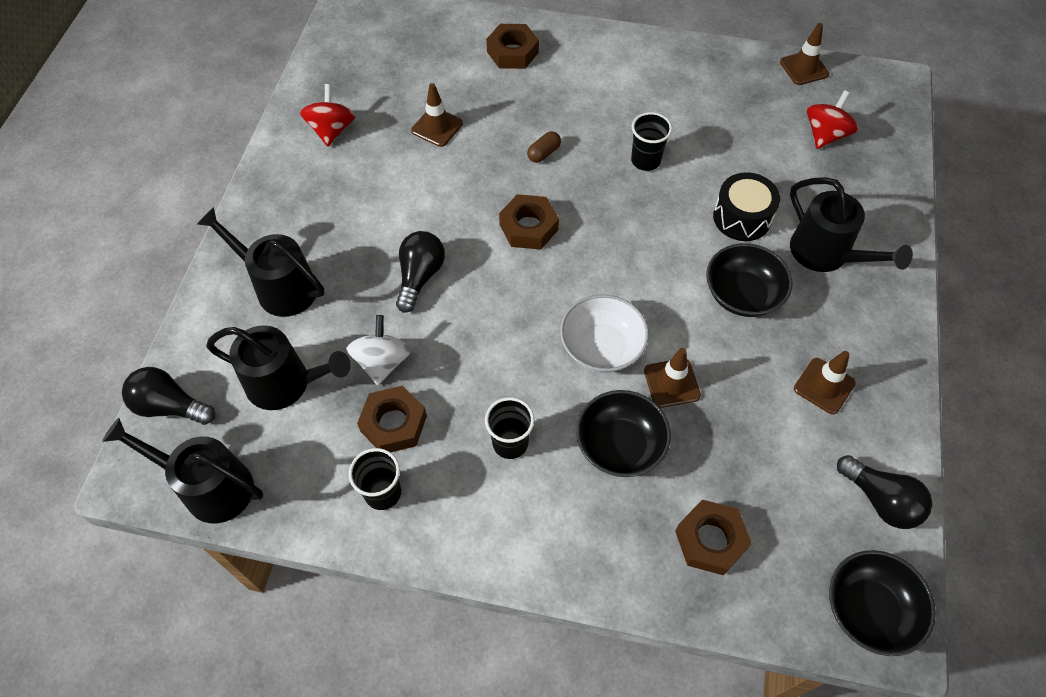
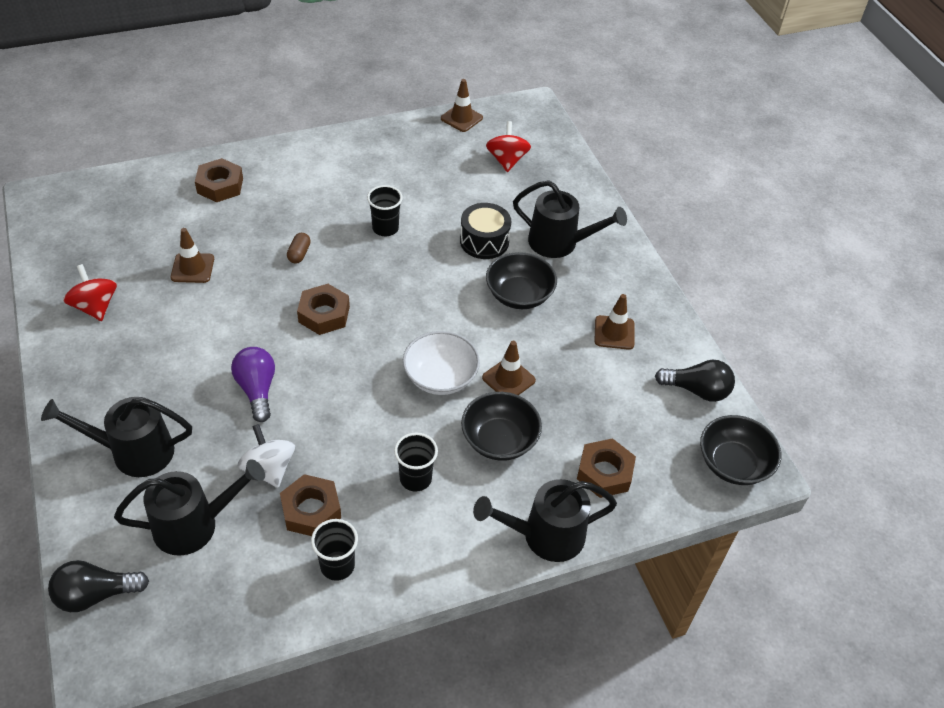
camera: 35 degrees left, 10 degrees down
black watering can [102,418,264,523] -> black watering can moved to [473,479,617,562]
black light bulb [396,231,445,313] -> purple light bulb [231,347,275,422]

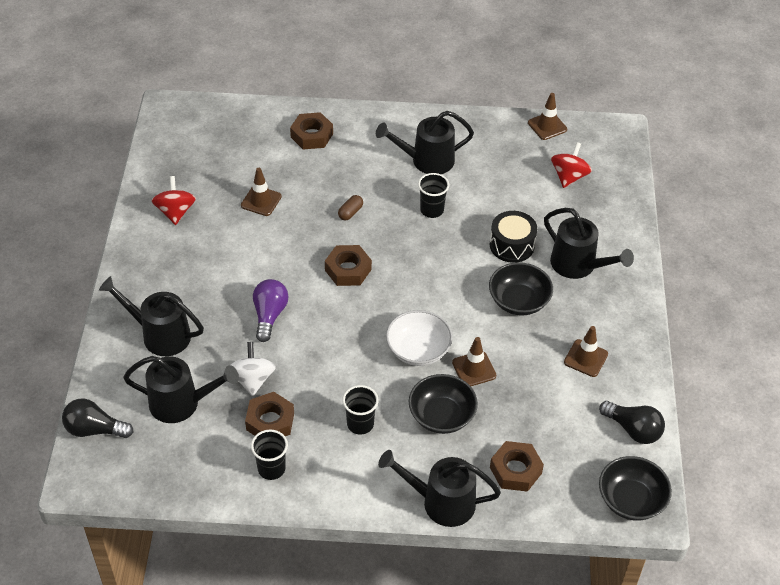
camera: 25 degrees right, 0 degrees up
none -> black watering can [376,111,474,174]

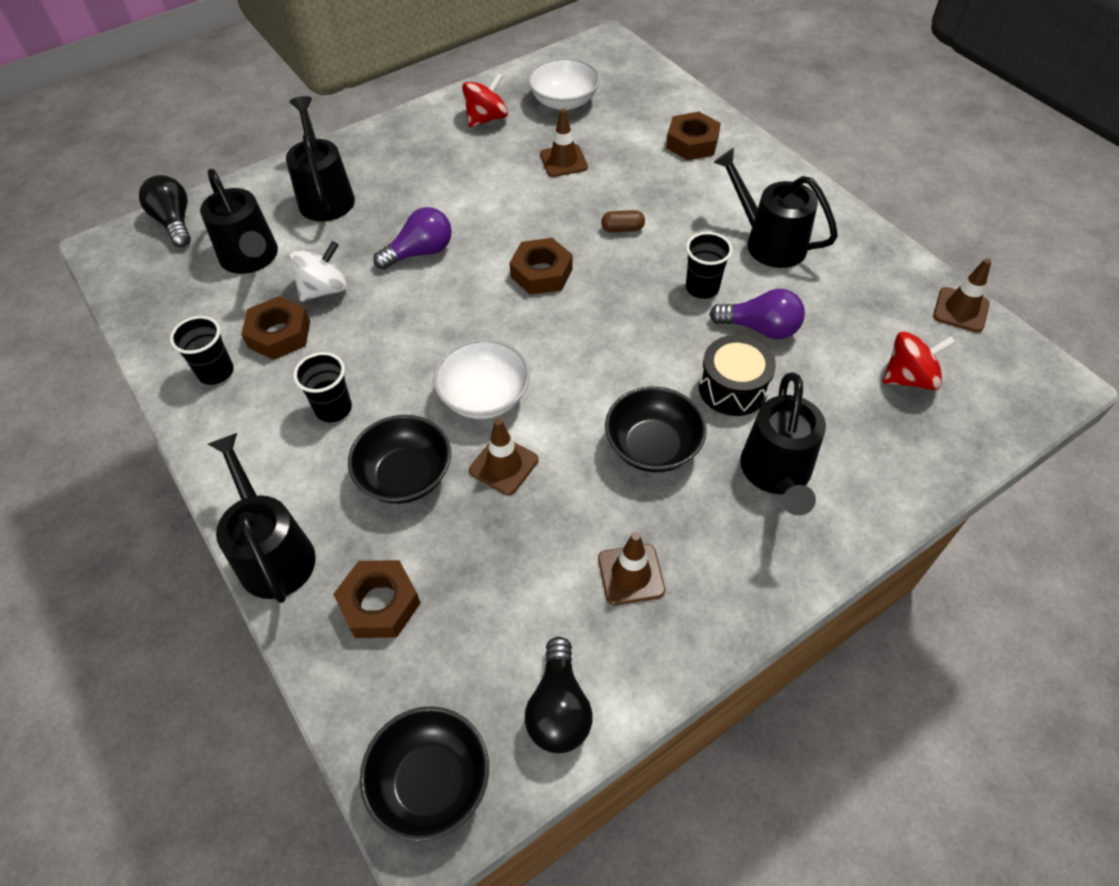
camera: 55 degrees right, 5 degrees up
none -> white bowl [528,57,600,110]
none -> purple light bulb [709,289,805,339]

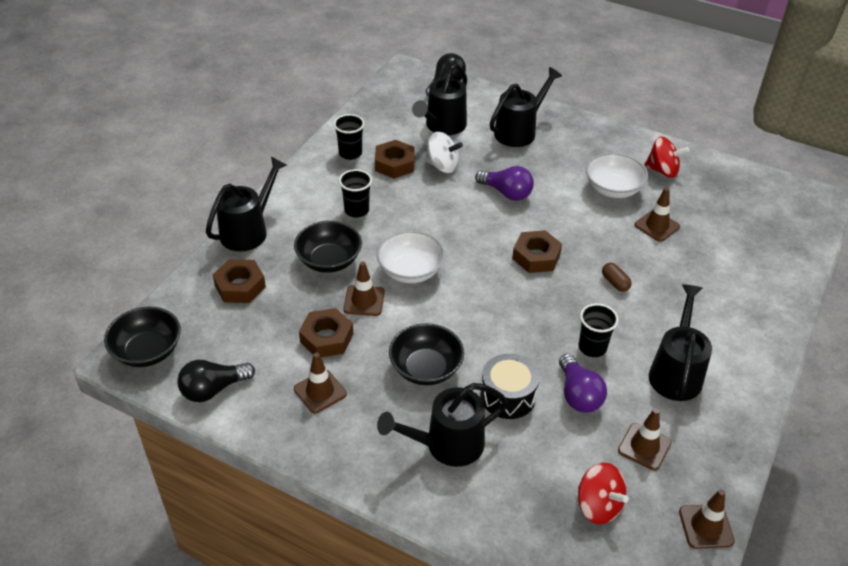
camera: 60 degrees right, 10 degrees down
white bowl [528,57,600,110] -> white bowl moved to [586,153,648,198]
brown nut [666,112,721,160] -> brown nut moved to [299,308,353,357]
none -> brown traffic cone [618,408,672,470]

